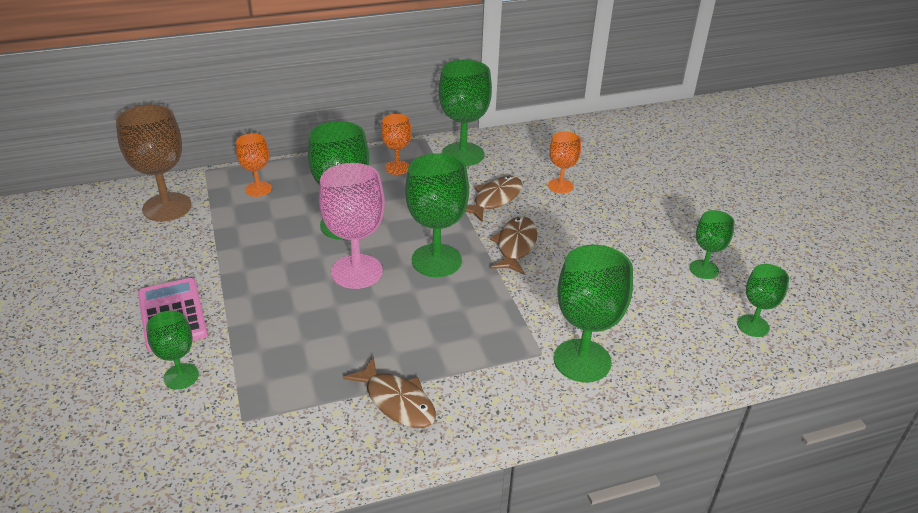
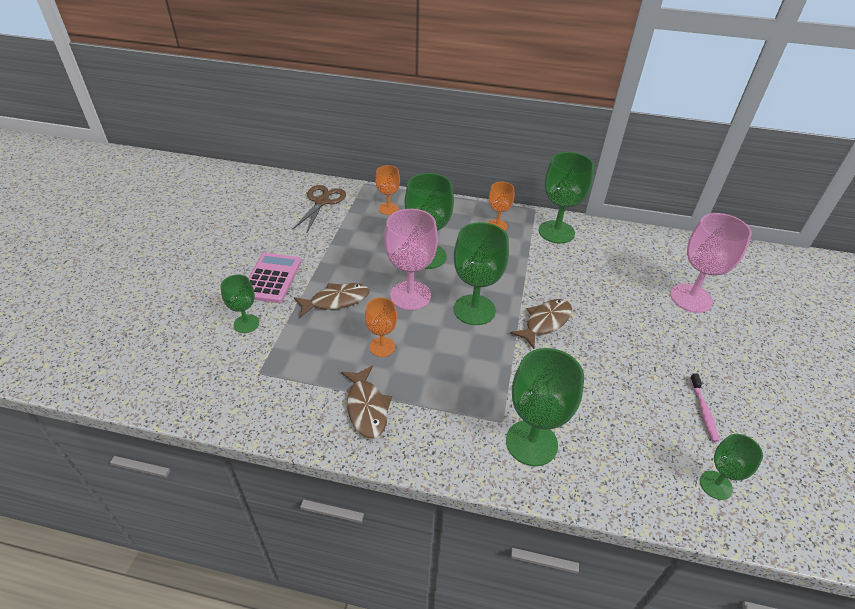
camera: 30 degrees right, 5 degrees up
brown goblet [116,104,191,222] -> brown scissors [293,185,346,232]
brown fish [465,176,523,222] -> brown fish moved to [294,283,370,318]
orange goblet [548,131,581,194] -> orange goblet moved to [365,297,397,357]
green goblet [690,210,735,279] -> pink toothbrush [690,373,719,442]
none -> pink goblet [670,213,752,313]

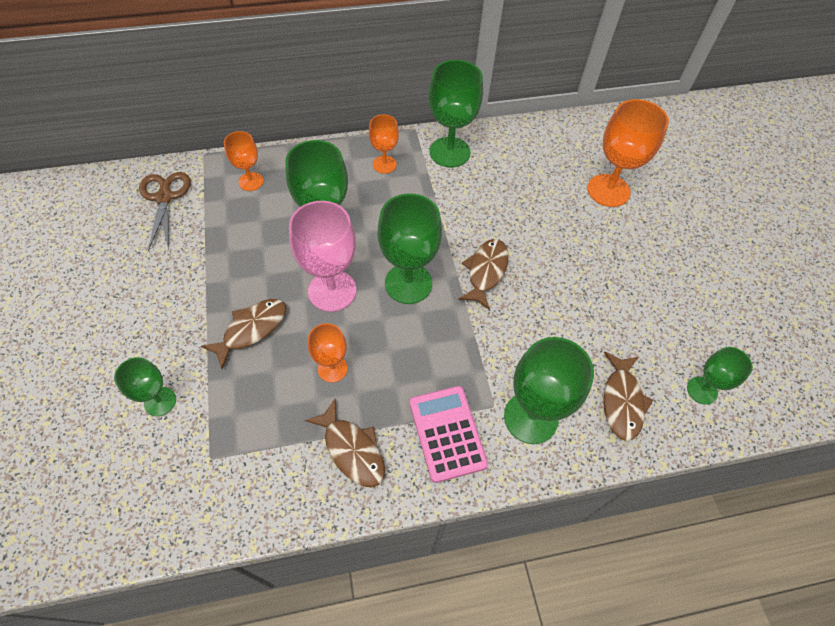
camera: 25 degrees left, 15 degrees up
pink calculator [249,253,301,303] -> pink calculator moved to [410,386,488,483]
pink goblet [670,213,752,313] -> orange goblet [588,99,669,207]
pink toothbrush [690,373,719,442] -> none
none -> brown fish [603,352,653,441]

